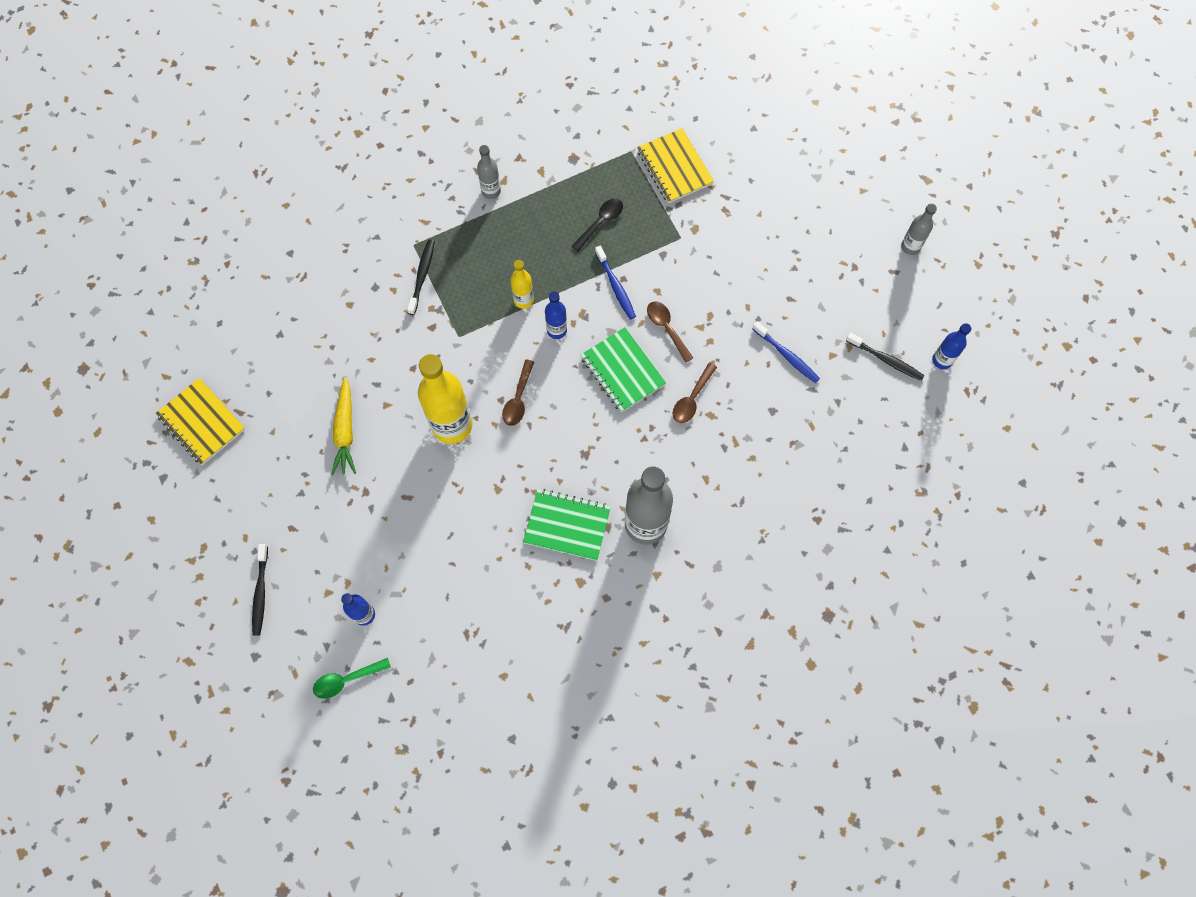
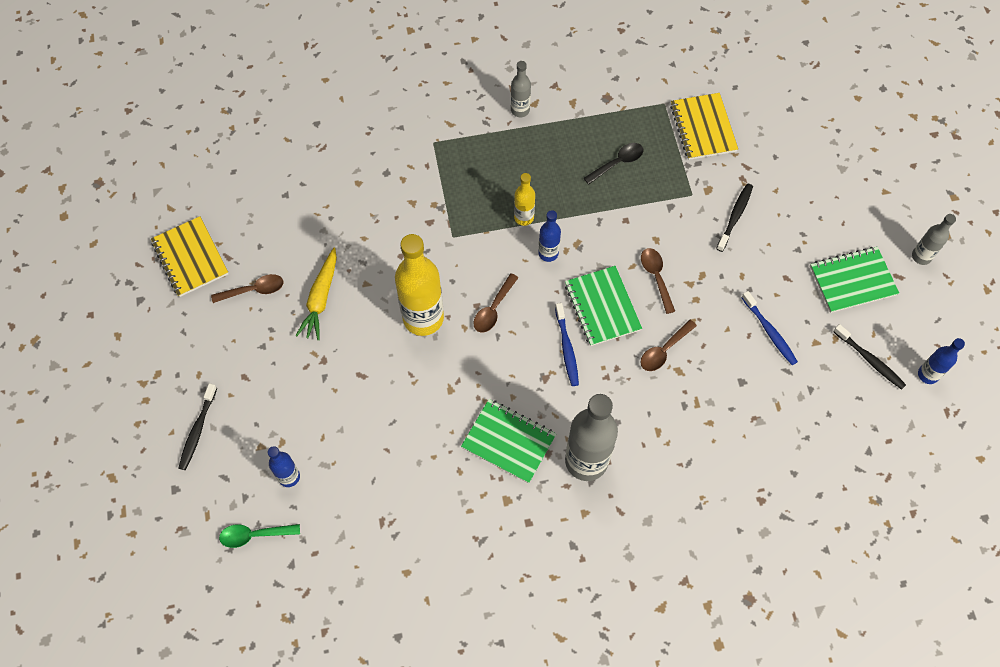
camera: 15 degrees right, 5 degrees down
black toothbrush [407,240,435,315] -> black toothbrush moved to [716,184,753,252]
blue toothbrush [595,246,636,320] -> blue toothbrush moved to [555,303,579,386]
none -> brown spoon [211,274,283,303]
none -> green notebook [810,247,899,313]

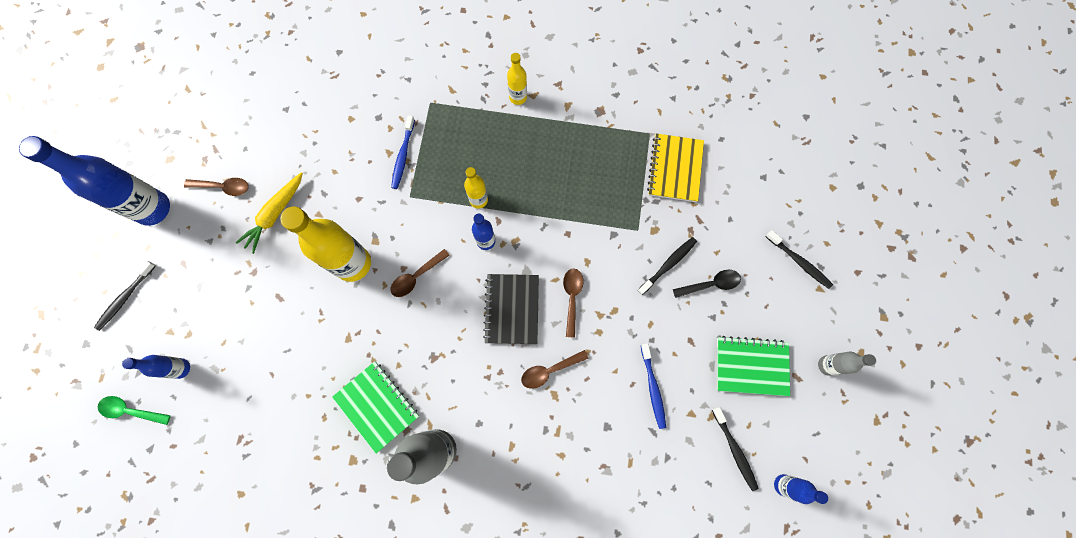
camera: 20 degrees right, 10 degrees up
yellow notebook [151,216,229,297] -> none
grey bottle [511,61,531,117] -> yellow bottle [507,53,527,105]
blue toothbrush [555,303,579,386] -> blue toothbrush moved to [391,115,415,189]
green notebook [565,266,642,346] -> black notebook [483,274,539,344]
black spoon [584,143,643,185] -> black spoon moved to [673,270,741,298]
none -> blue bottle [19,136,170,226]
none -> black toothbrush [766,230,833,289]

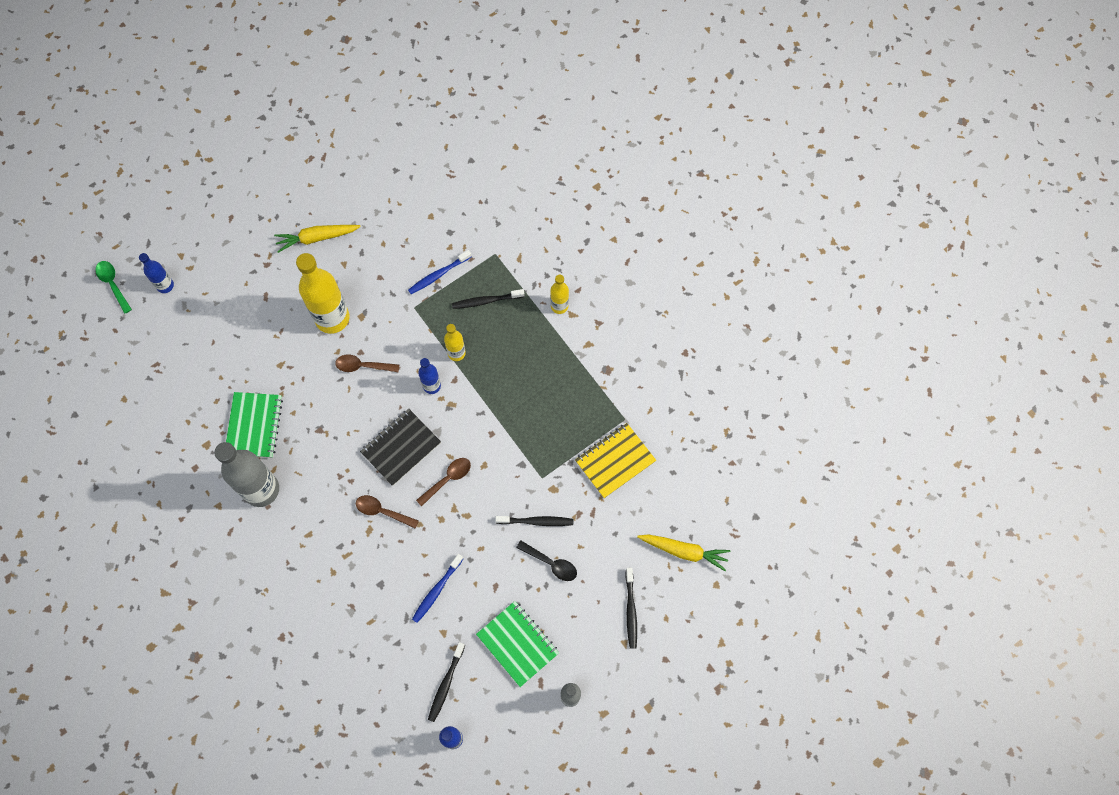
camera: 45 degrees right, 5 degrees down
blue bottle [19,136,170,226] -> none
black toothbrush [94,261,156,331] -> black toothbrush moved to [452,289,525,309]
brown spoon [184,178,248,196] -> none
none -> yellow carrot [637,534,730,571]

